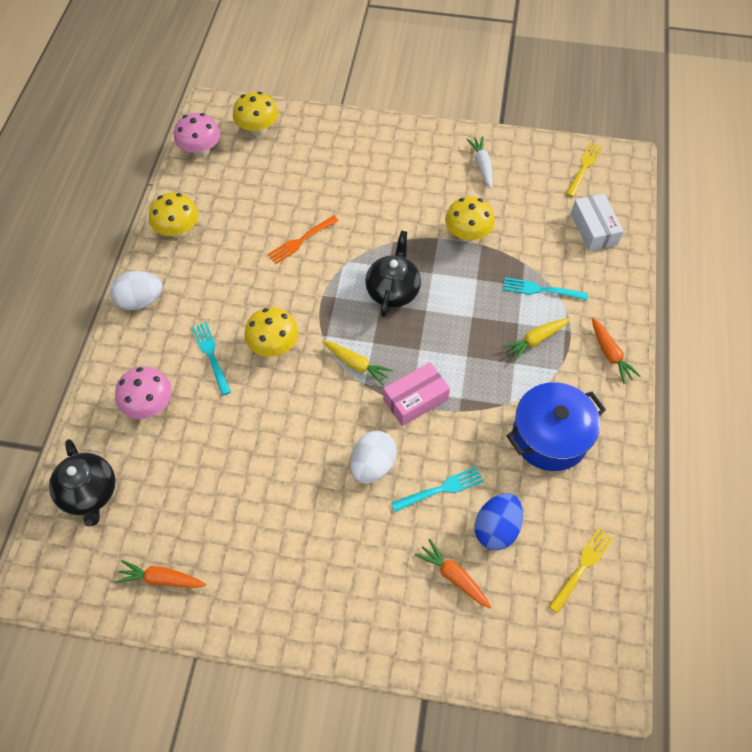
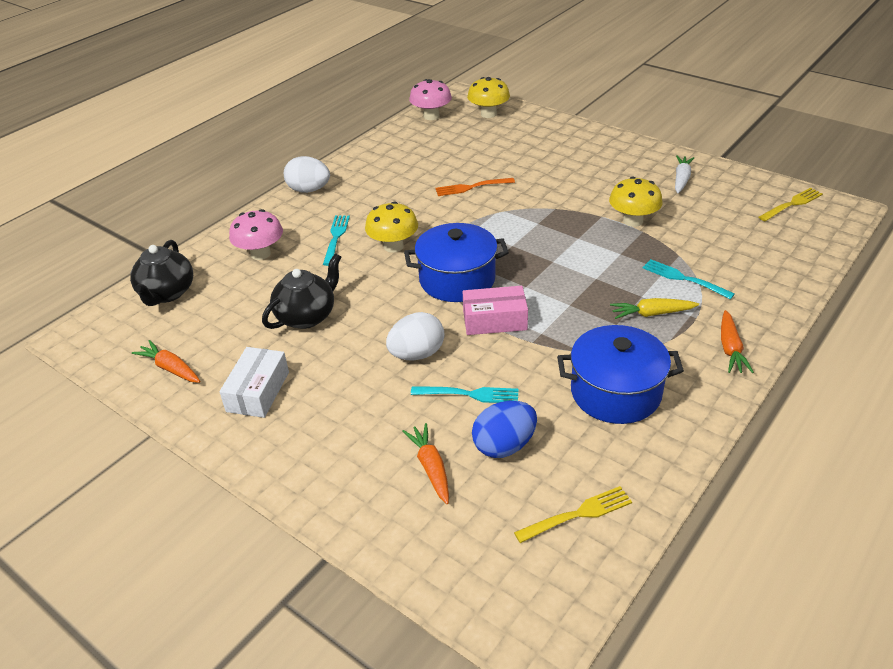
camera: 30 degrees right, 20 degrees down
yellow mushroom [149,192,199,238] -> none
yellow carrot [322,341,393,386] -> blue pot [404,223,509,302]
black teapot [365,231,421,317] -> black teapot moved to [262,253,341,329]
white box [571,194,624,251] -> white box moved to [219,347,289,418]

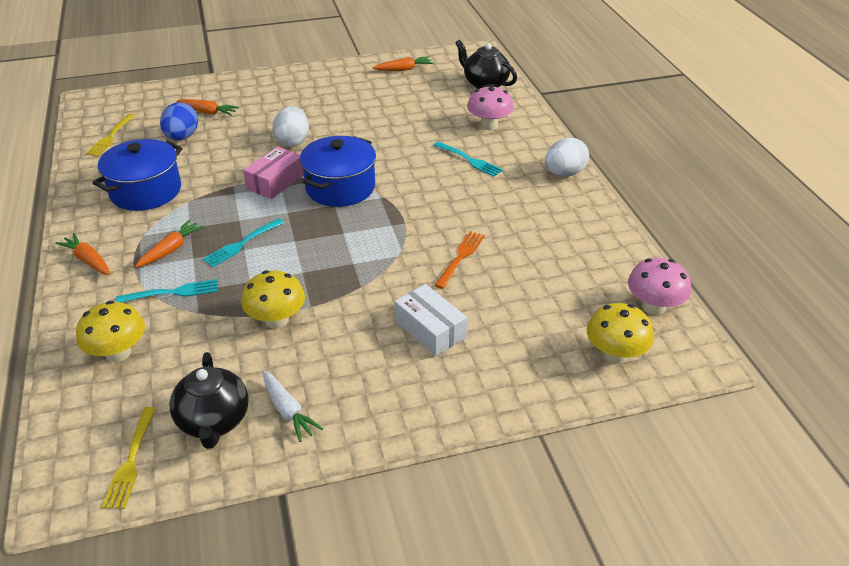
camera: 125 degrees right, 0 degrees up
white box [219,347,289,418] -> white box moved to [394,284,467,356]
black teapot [262,253,341,329] -> black teapot moved to [169,352,249,449]
yellow mushroom [365,201,418,253] -> yellow mushroom moved to [76,301,145,362]
turquoise fork [411,386,519,403] -> turquoise fork moved to [203,218,284,267]
yellow carrot [610,298,699,319] -> orange carrot [135,220,204,268]

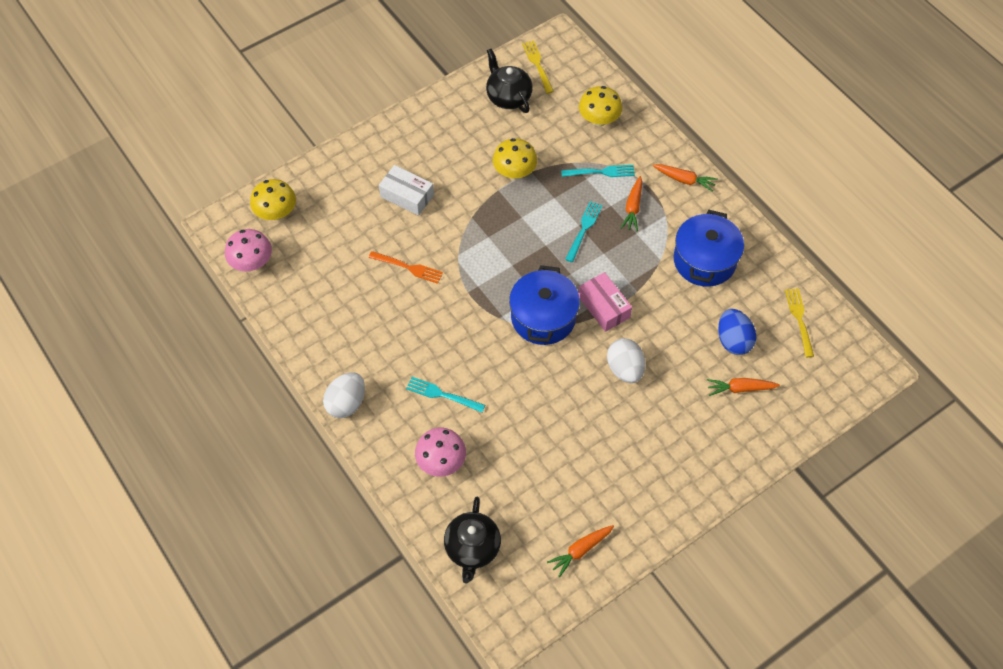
camera: 160 degrees right, 20 degrees up
turquoise fork [116,279,218,303] -> turquoise fork turned 150 degrees counterclockwise [561,165,635,177]
pink box [243,146,304,199] -> pink box turned 45 degrees counterclockwise [579,272,632,332]
white carrot [263,370,323,442] -> none
orange fork [435,231,485,289] -> orange fork turned 75 degrees counterclockwise [369,251,443,284]
black teapot [455,40,517,89] -> black teapot turned 75 degrees clockwise [444,496,501,583]

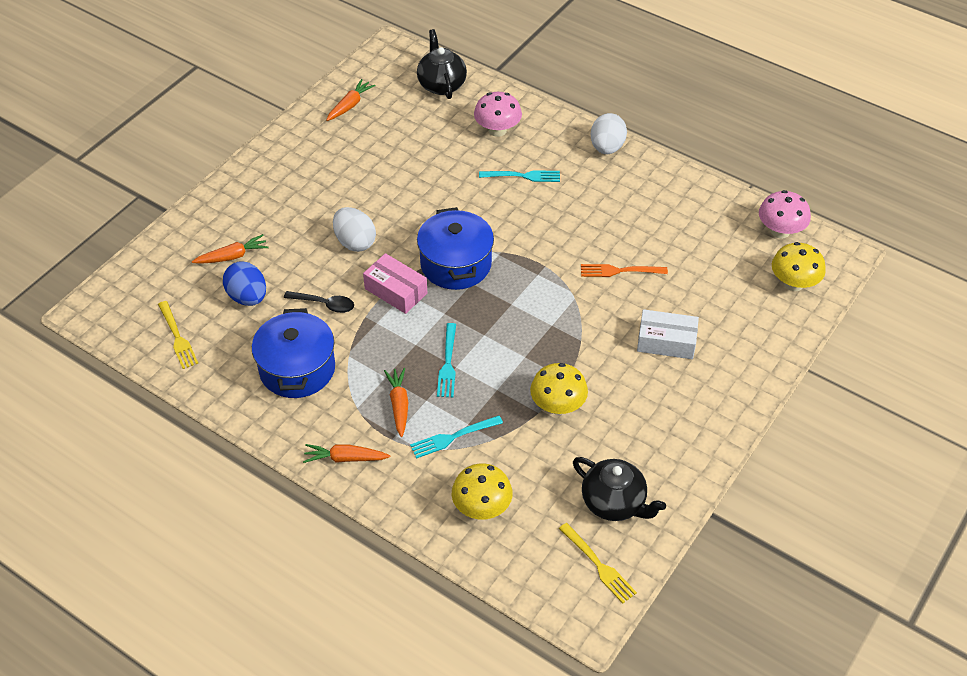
camera: 160 degrees right, 10 degrees down
none -> black spoon [284,291,354,313]

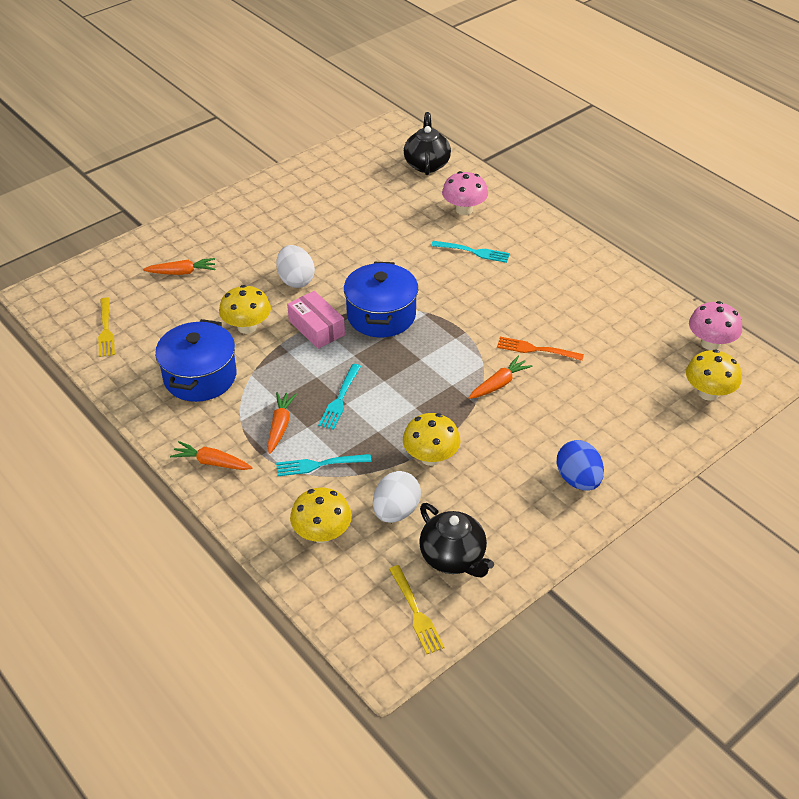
camera: 15 degrees right, 5 degrees down
blue egg [223,261,266,306] -> blue egg moved to [556,440,604,491]
black spoon [284,291,354,313] -> yellow mushroom [219,285,271,334]
orange carrot [326,79,376,121] -> orange carrot moved to [469,356,532,399]
white egg [591,113,627,154] -> white egg moved to [373,471,421,523]
white box [637,309,699,359] -> none

